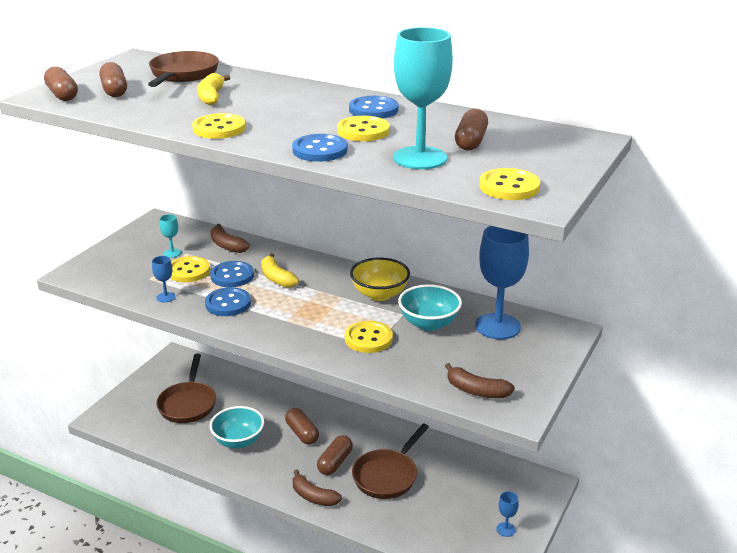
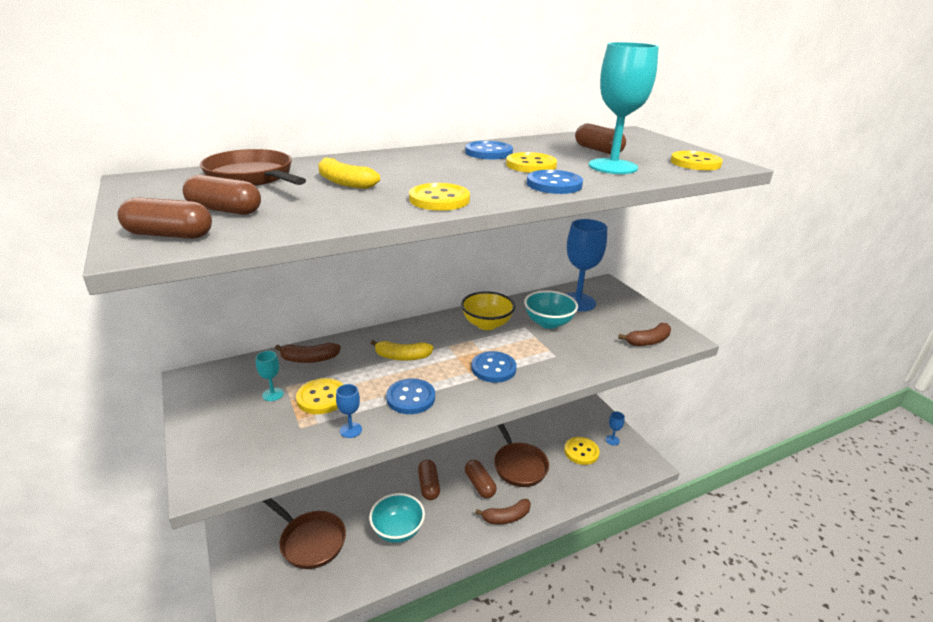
camera: 55 degrees left, 0 degrees up
blue button [210,261,254,287] -> blue button moved to [471,351,517,383]
brown capsule [285,408,319,445] -> brown capsule turned 75 degrees clockwise [418,460,440,500]
yellow button [345,321,393,353] -> yellow button moved to [564,437,600,465]

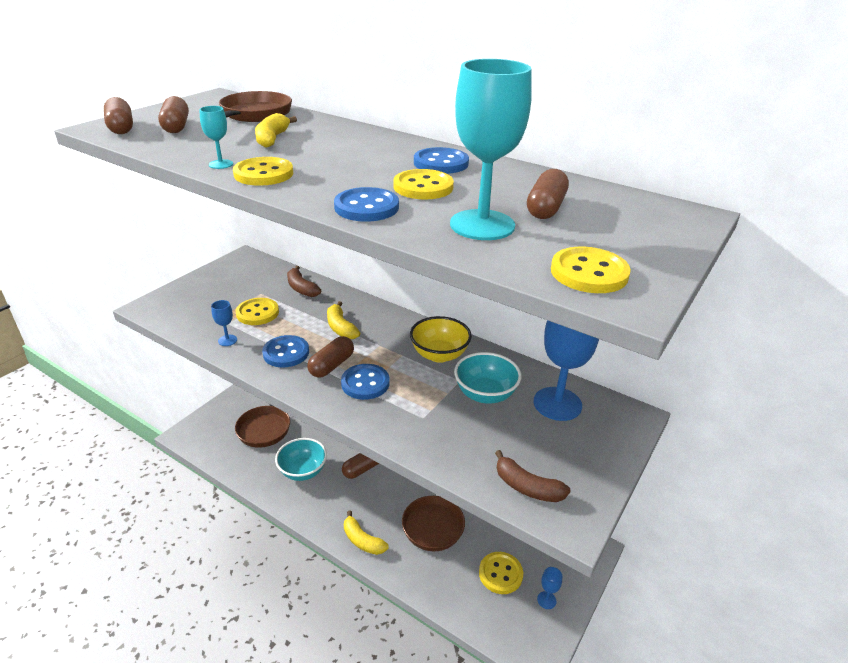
camera: 60 degrees right, 5 degrees up
turquoise goblet [256,351,284,401] -> turquoise goblet moved to [199,106,233,169]
brown capsule [465,460,497,498] -> brown capsule moved to [307,336,354,378]
brown banana [475,499,531,524] -> yellow banana [344,510,388,555]

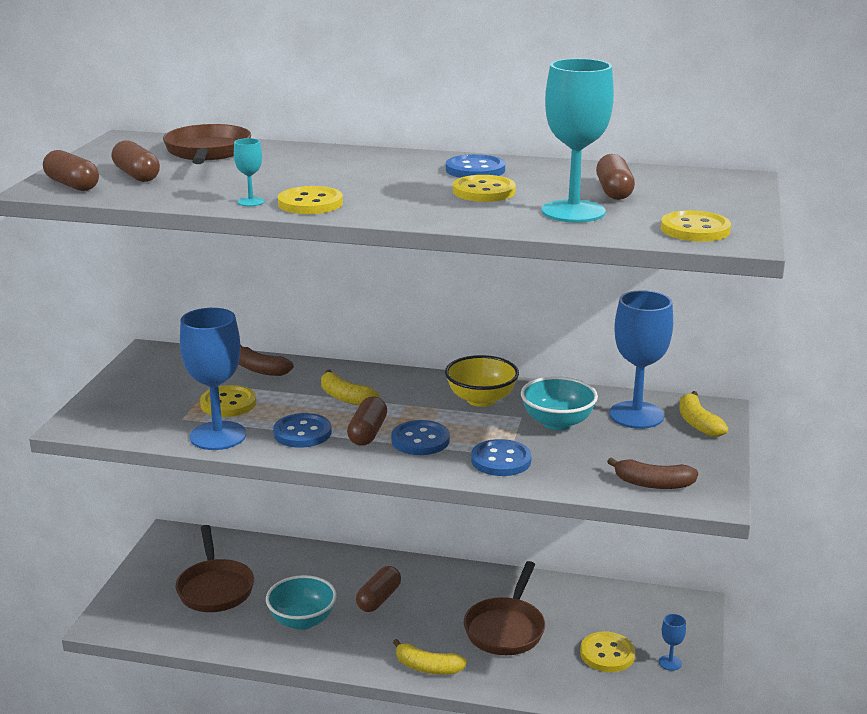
camera: 20 degrees left, 10 degrees down
blue goblet [211,300,237,346] -> blue goblet [180,308,246,450], size x2.31
yellow banana [255,113,297,148] -> yellow banana moved to [679,391,728,437]
blue button [334,187,399,222] -> blue button moved to [471,439,532,476]

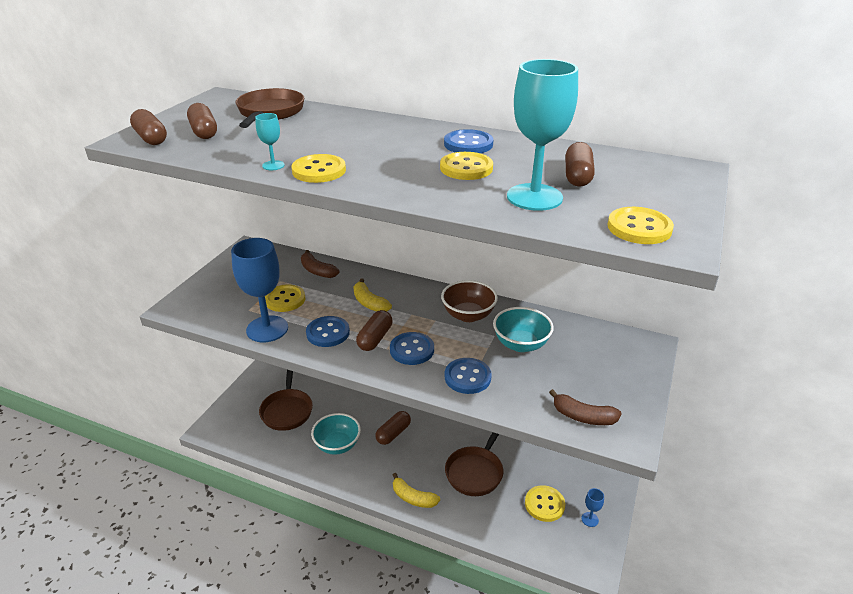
camera: 10 degrees right, 10 degrees up
yellow bowl [445,355,519,407] -> brown bowl [441,280,498,322]
blue goblet [609,290,673,429] -> none
yellow banana [679,391,728,437] -> none

